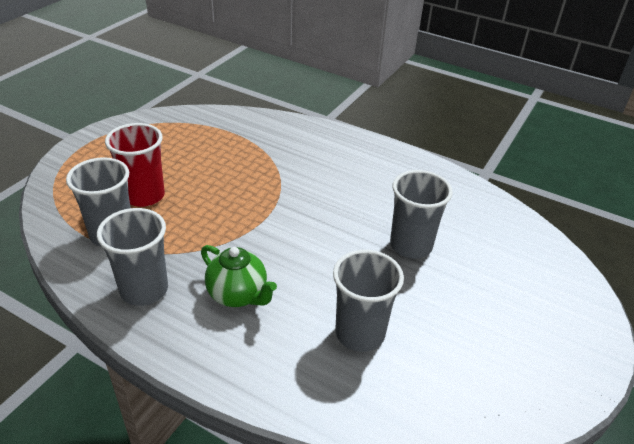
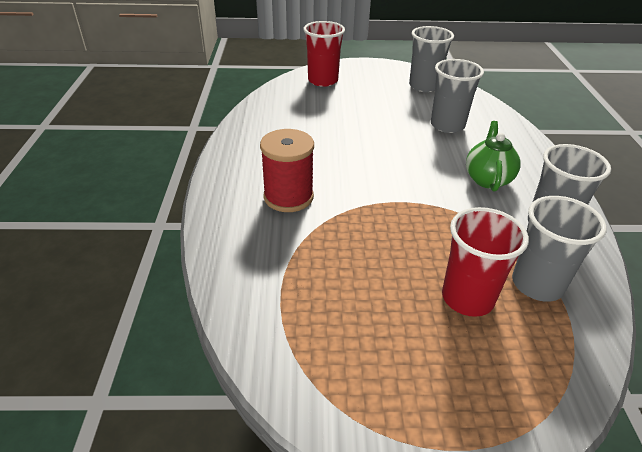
camera: 120 degrees left, 0 degrees up
grey cup [390,170,453,259] -> grey cup moved to [409,26,454,92]
none -> red spool [260,129,314,212]
none -> red cup [303,21,345,87]

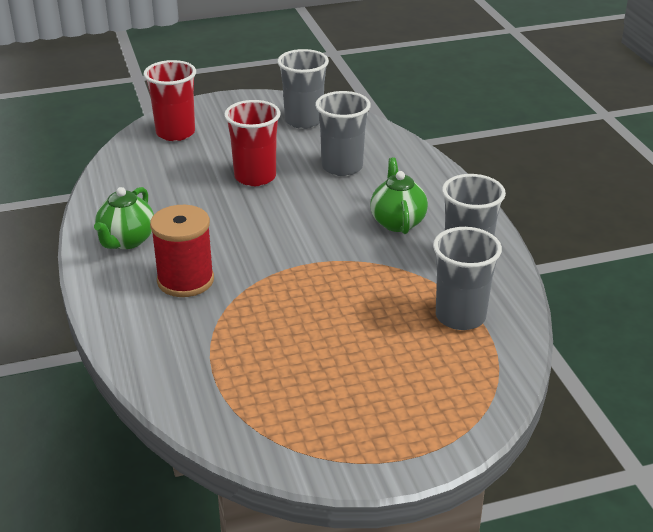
camera: 15 degrees left, 5 degrees down
red cup [442,207,529,317] -> red cup moved to [224,100,281,186]
none -> green teapot [94,187,154,249]

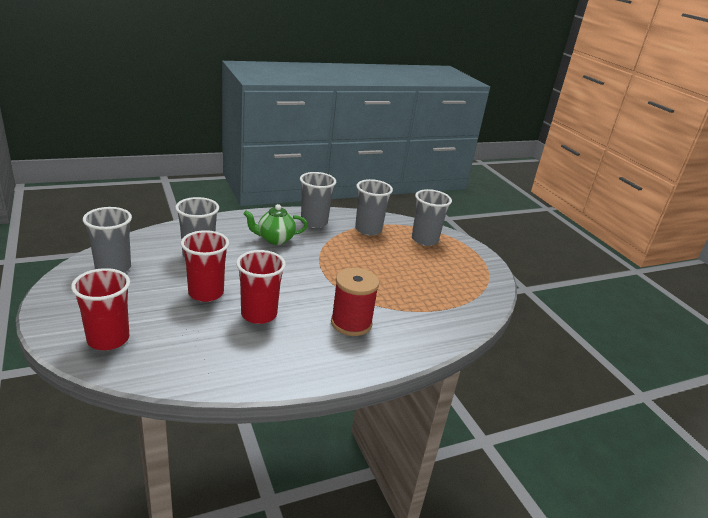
camera: 100 degrees left, 5 degrees down
green teapot [94,187,154,249] -> none
none -> red cup [236,250,286,324]
none -> grey cup [412,189,452,246]

